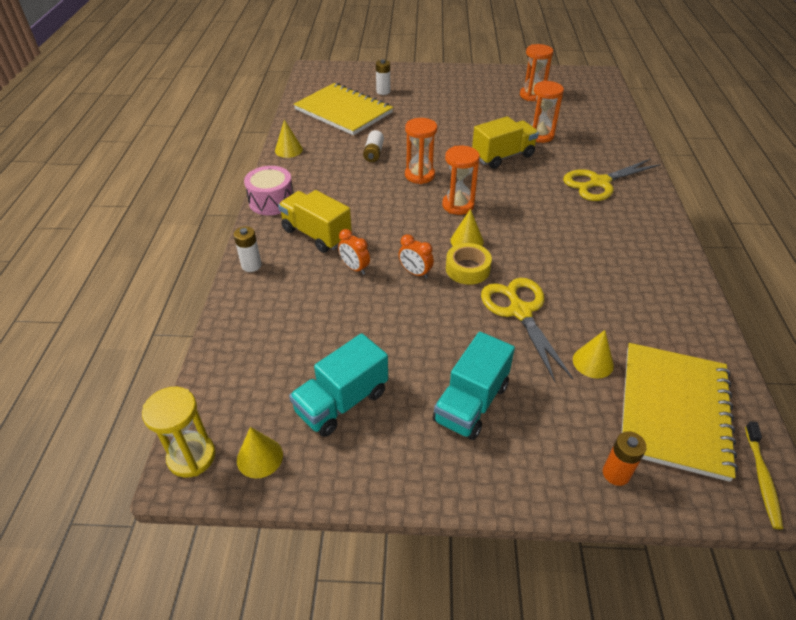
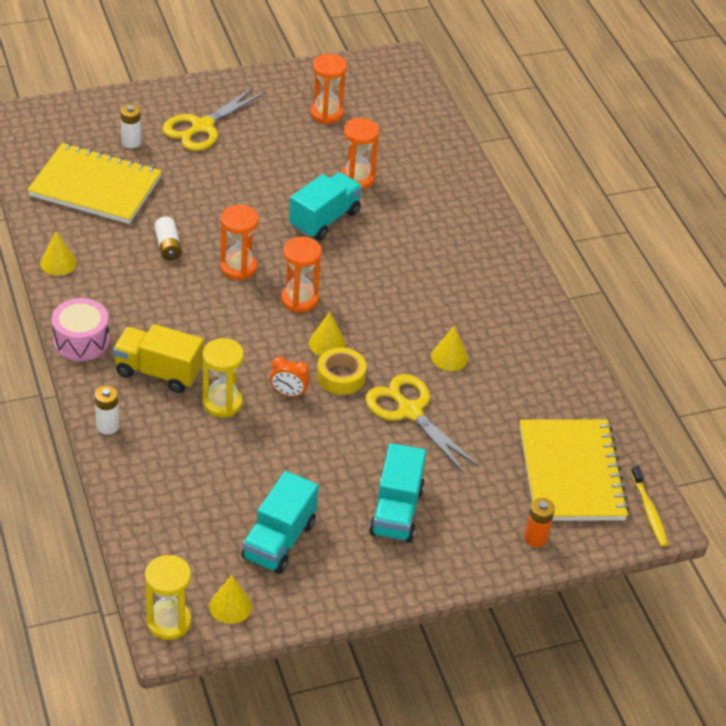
camera: 25 degrees left, 0 degrees up
orange clock [338,229,370,275] -> yellow hourglass [203,338,244,417]
yellow truck [472,116,539,169] -> turquoise truck [289,172,362,240]
yellow scissors [563,159,661,201] -> yellow scissors moved to [162,86,265,151]
yellow cone [573,330,614,378] -> yellow cone moved to [431,325,468,371]

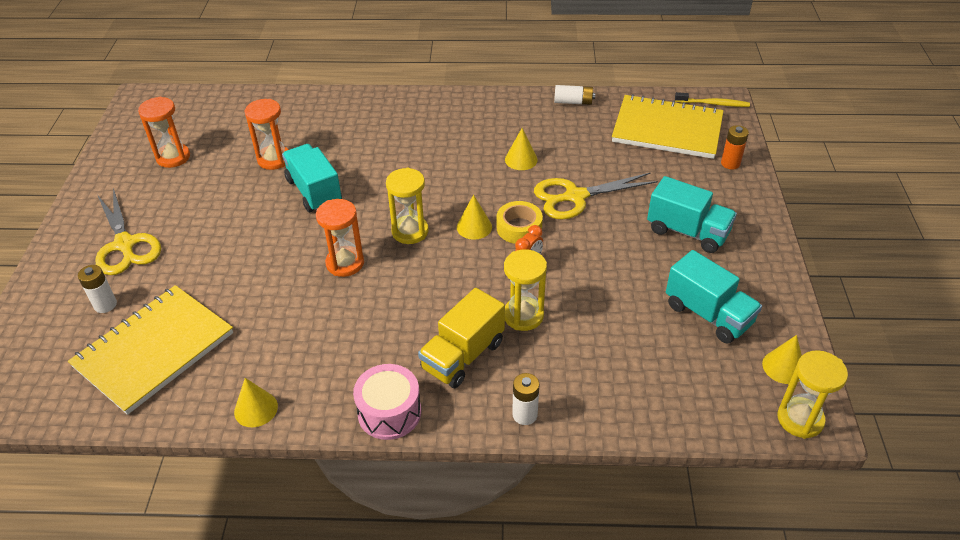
camera: 65 degrees left, 0 degrees up
white battery [154,217,182,260] -> white battery moved to [554,85,595,105]
orange hourglass [281,237,322,313] -> yellow hourglass [386,168,428,244]

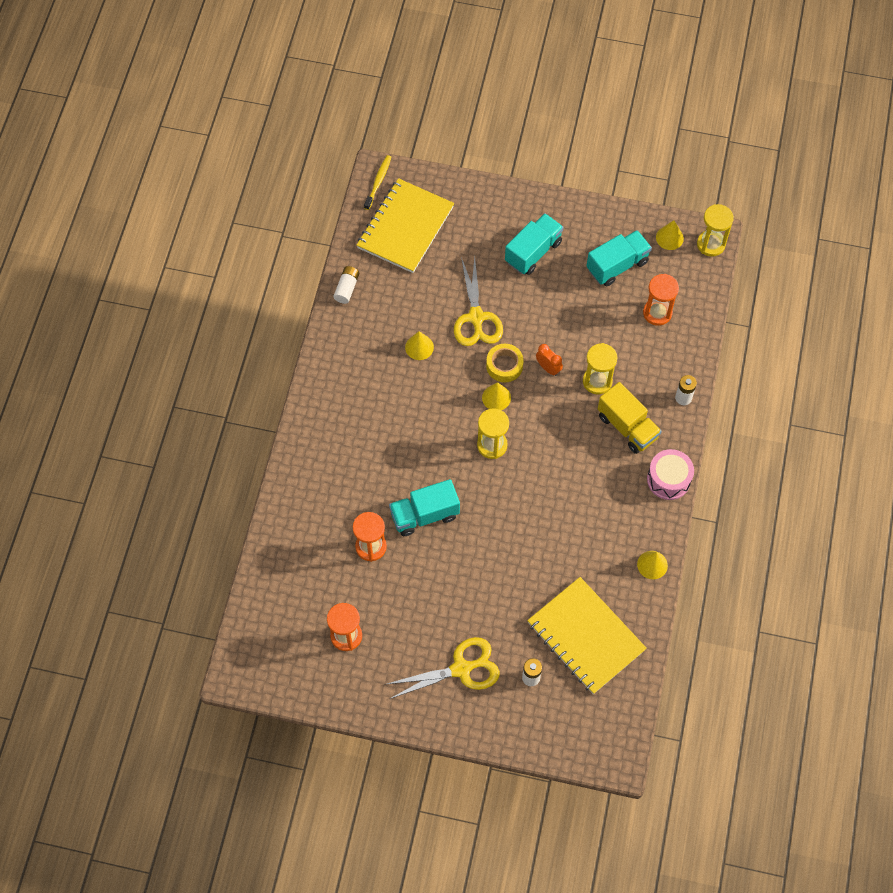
camera: 80 degrees left, 20 degrees up
orange hourglass [316,199,364,277] -> orange hourglass moved to [643,274,679,326]
orange battery [721,125,749,169] -> none

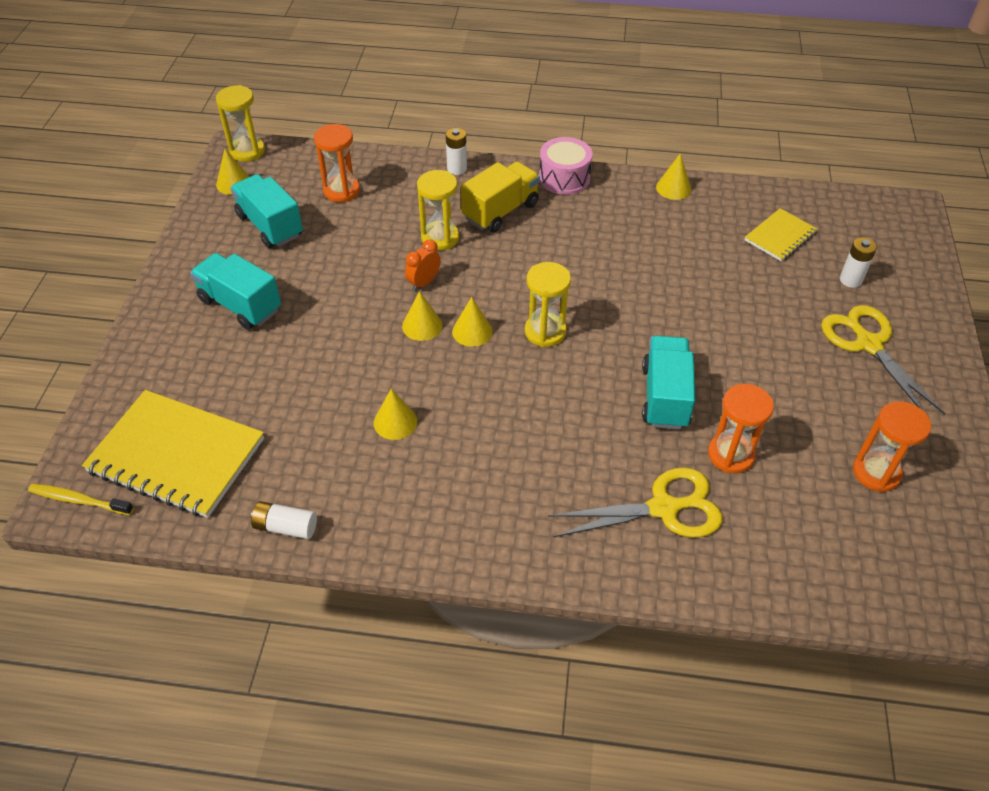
camera: 95 degrees left, 15 degrees down
turquoise truck [389,479,460,536] -> turquoise truck turned 150 degrees counterclockwise [642,336,696,429]
yellow scissors [454,256,503,346] -> yellow scissors moved to [548,467,723,538]
yellow tape [486,344,524,382] -> yellow cone [402,291,442,341]
yellow notebook [527,577,647,694] -> yellow notebook [745,208,817,262], size x0.53

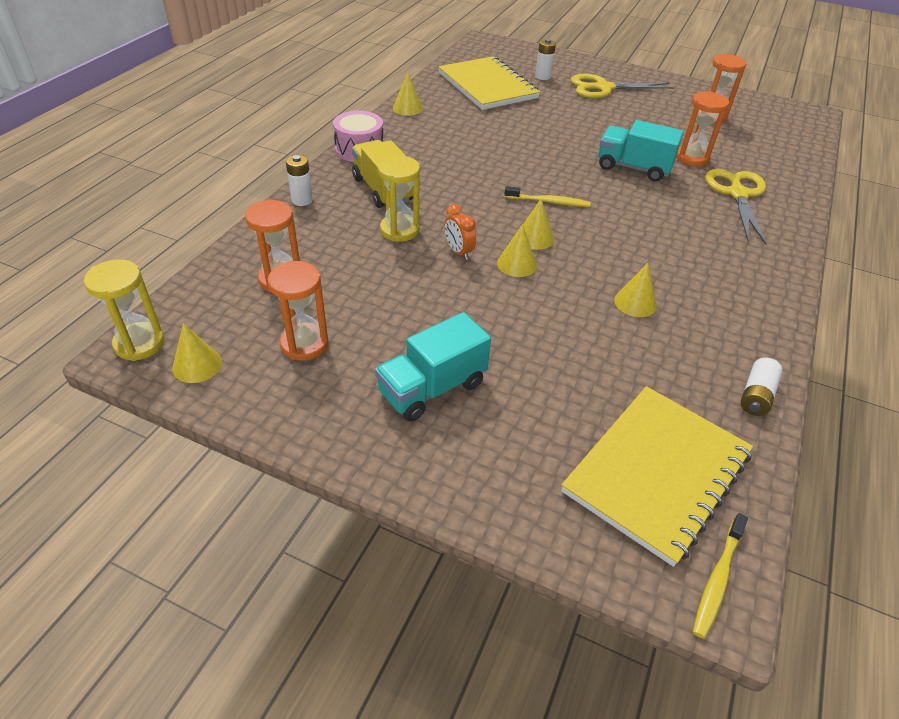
camera: 75 degrees left, 5 degrees down
turquoise truck [230,174,303,248] -> orange hourglass [268,261,329,360]
yellow hourglass [525,262,571,347] -> yellow toothbrush [504,186,591,207]
yellow notebook [745,208,817,262] -> yellow notebook [438,56,540,110], size x1.90

